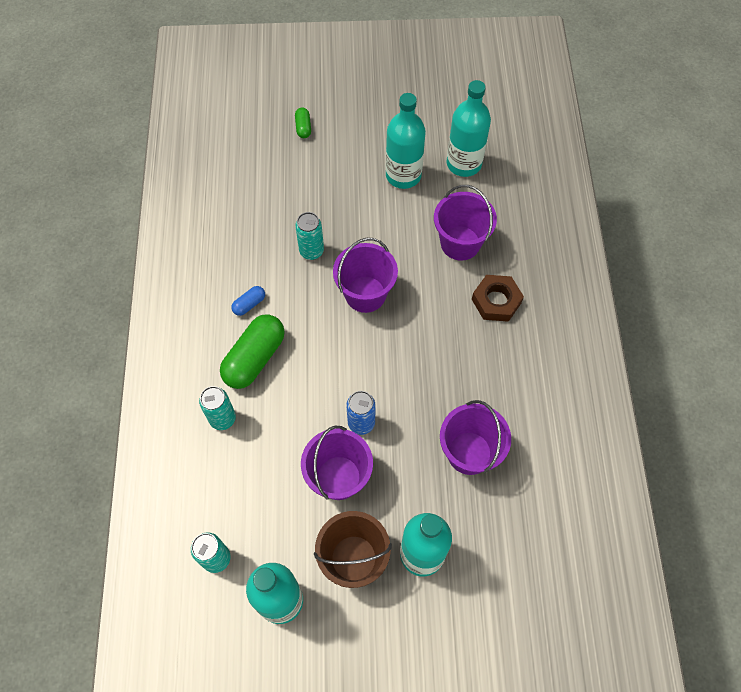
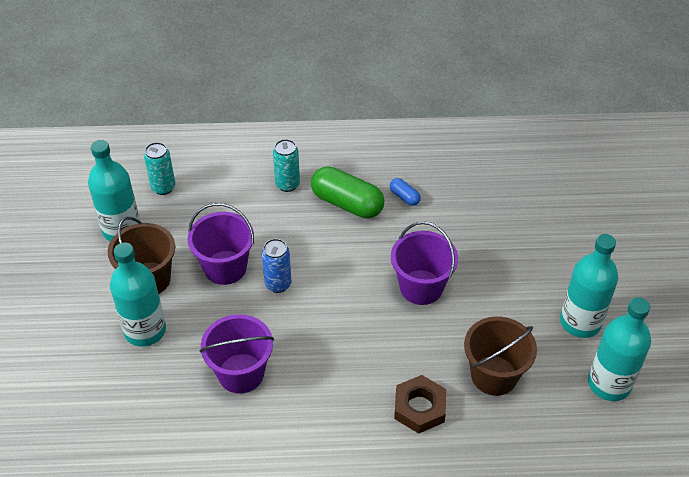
camera: 90 degrees right, 15 degrees down
green capsule [295,107,311,138] -> none
turquoise can [295,212,324,260] -> none
purple bucket [434,185,497,261] -> brown bucket [464,316,537,396]

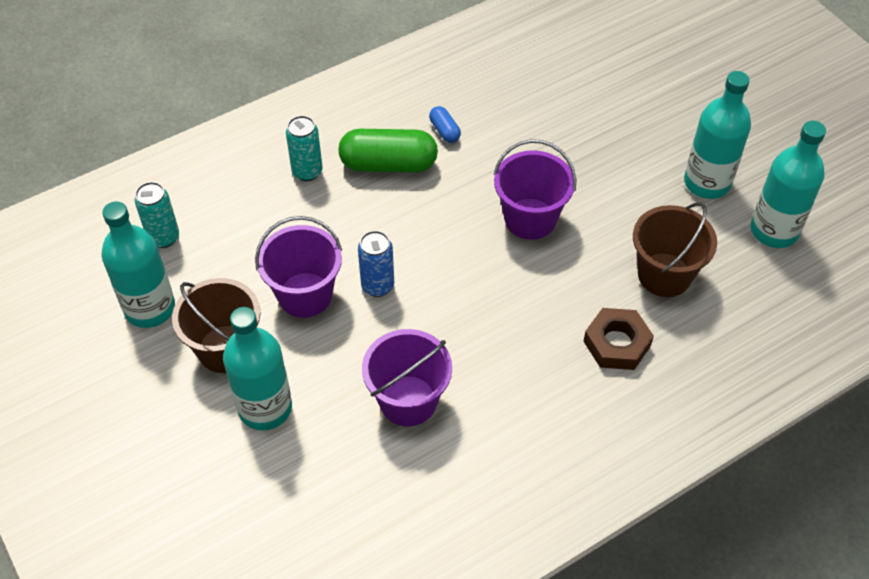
camera: 30 degrees left, 5 degrees up
blue capsule [390,178,421,206] -> blue capsule turned 45 degrees clockwise [429,106,461,143]

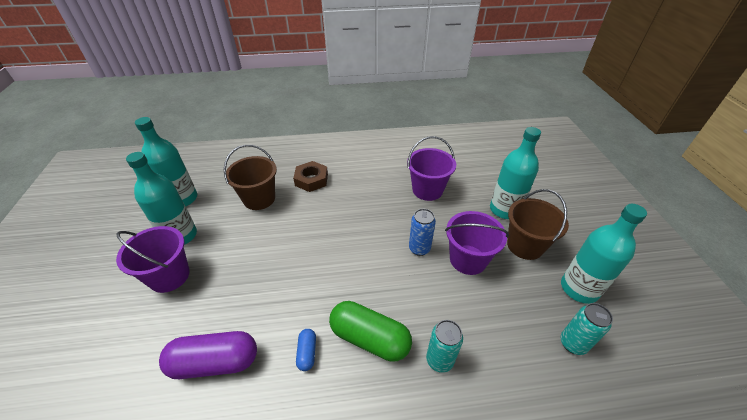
camera: 155 degrees left, 10 degrees down
purple bucket [494,139,576,240] -> purple bucket moved to [116,226,190,293]
none -> purple capsule [159,331,257,379]

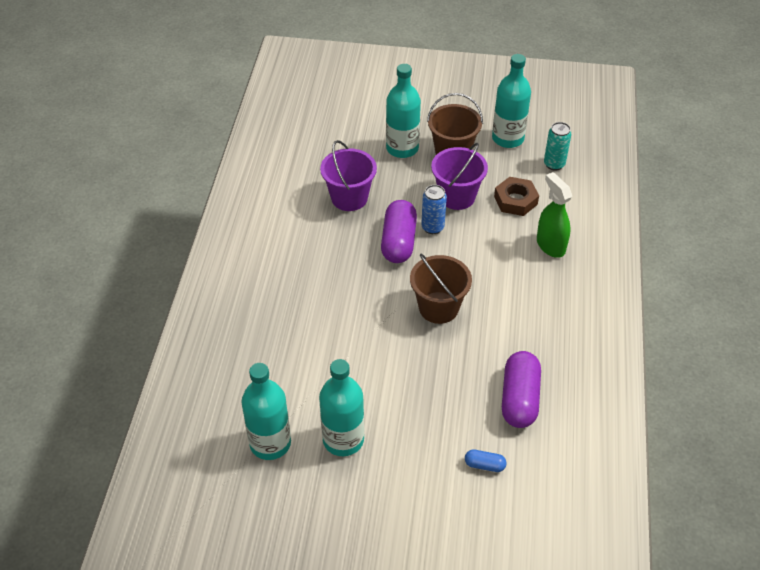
camera: 75 degrees left, 5 degrees up
purple bucket [116,226,190,293] -> none
brown bucket [224,145,277,210] -> brown bucket moved to [410,254,472,324]
brown nut [293,161,328,192] -> brown nut moved to [494,177,539,216]
blue capsule [296,329,316,371] -> blue capsule moved to [465,449,506,472]
green capsule [329,301,412,362] -> none
turquoise can [426,320,463,373] -> green spray bottle [537,172,572,258]
none -> purple capsule [381,200,417,263]

